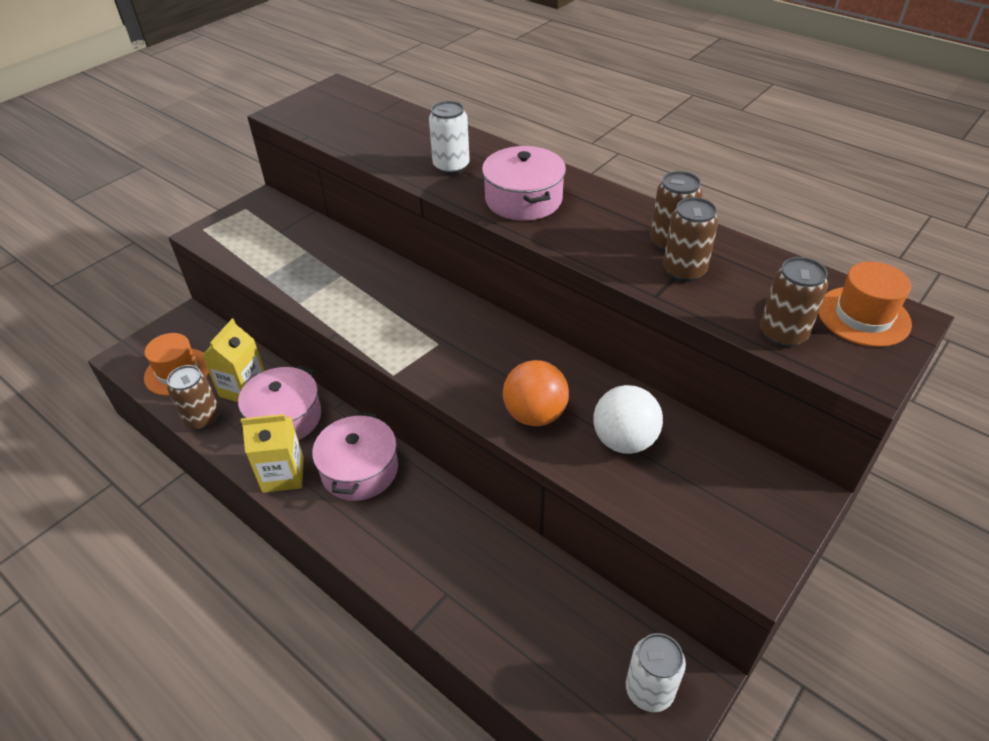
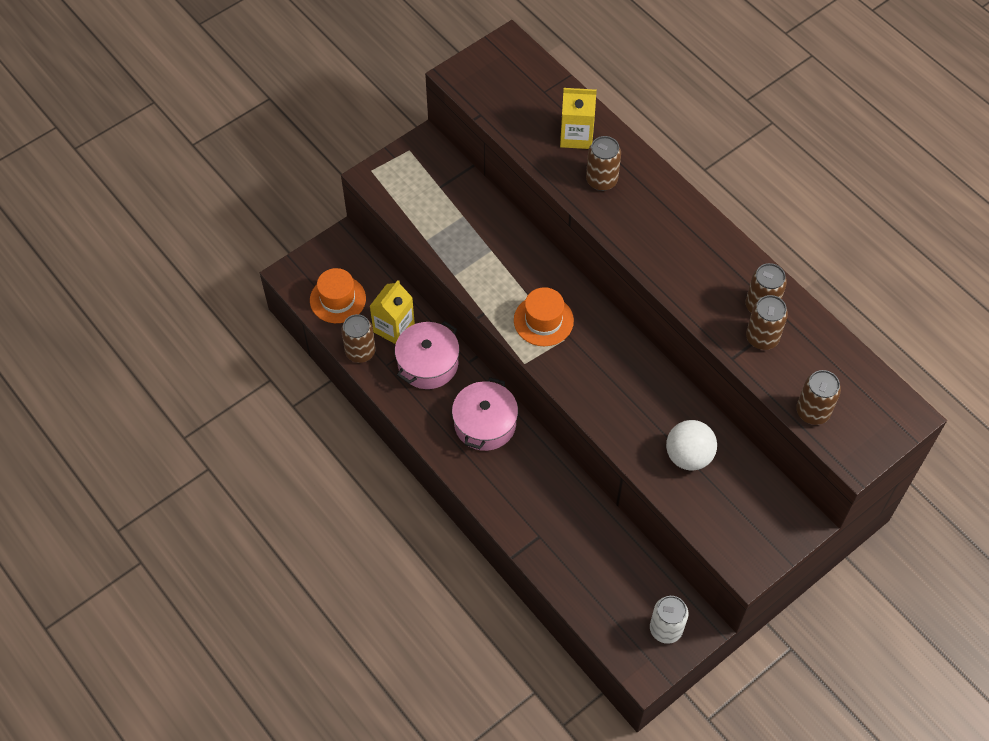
camera: 10 degrees right, 15 degrees up
yellow carton [241,414,304,493] -> yellow carton moved to [560,88,597,149]
white can [429,101,470,174] -> brown can [586,136,621,191]
pink pot [482,146,566,221] -> none
orange ball [503,360,569,426] -> none
orange hat [818,262,912,347] -> orange hat moved to [514,287,574,346]

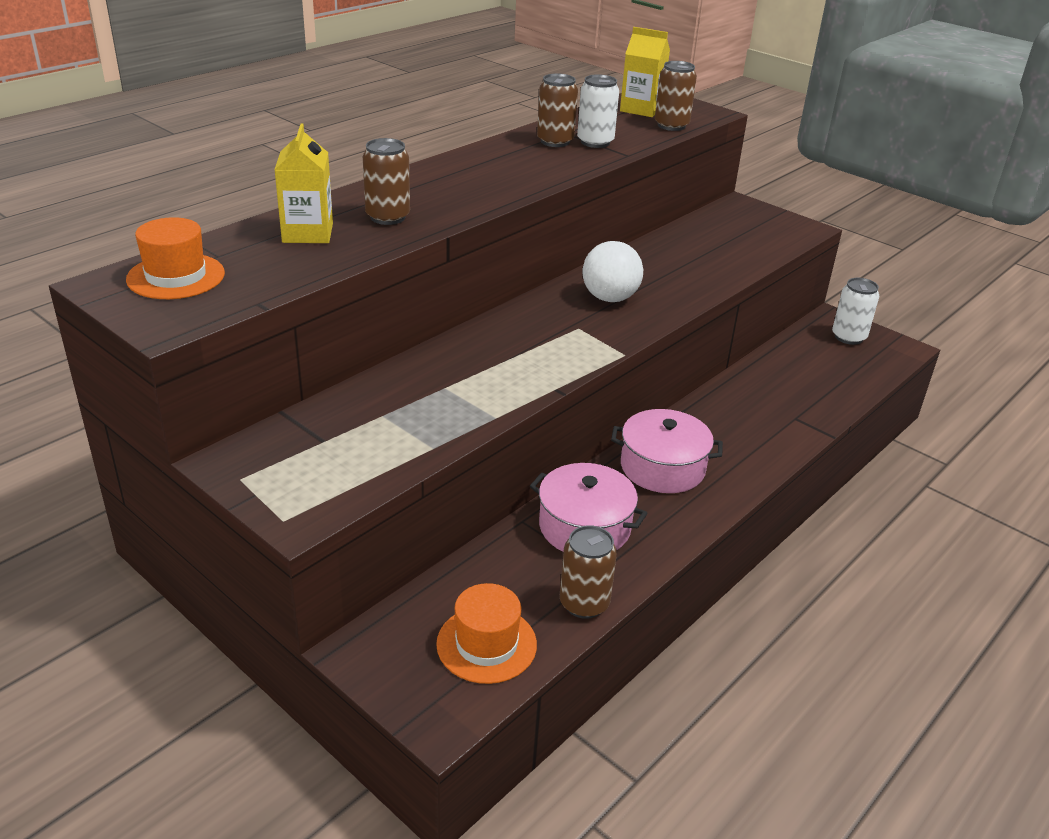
camera: 100 degrees left, 25 degrees down
yellow carton [370,280,415,344] -> yellow carton moved to [620,27,670,117]
orange hat [514,287,574,346] -> orange hat moved to [126,217,225,299]
white ball [666,420,717,471] -> white ball moved to [583,241,643,302]
brown can [746,295,788,350] -> white can [577,74,619,148]

